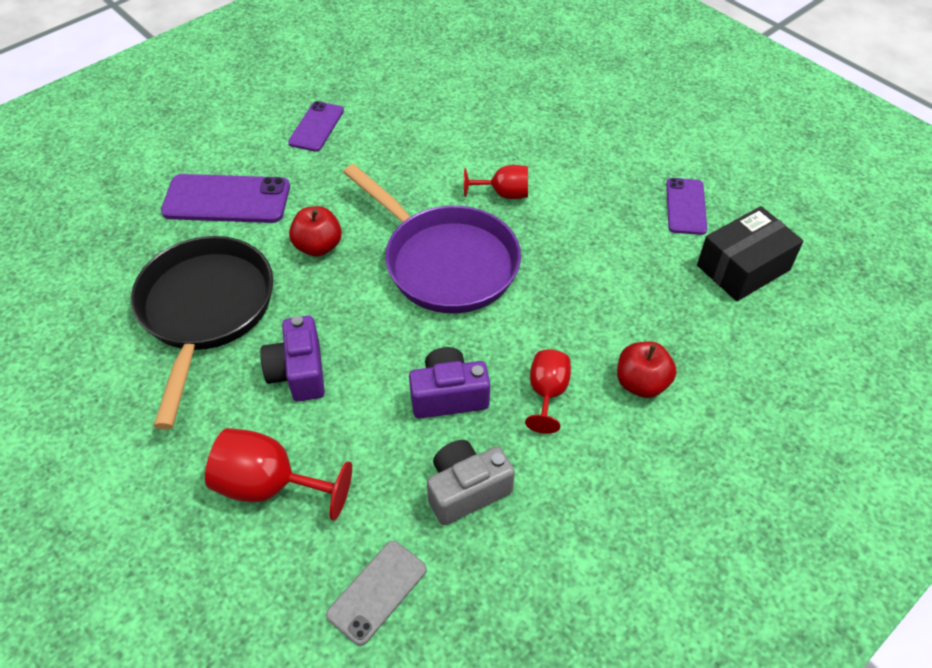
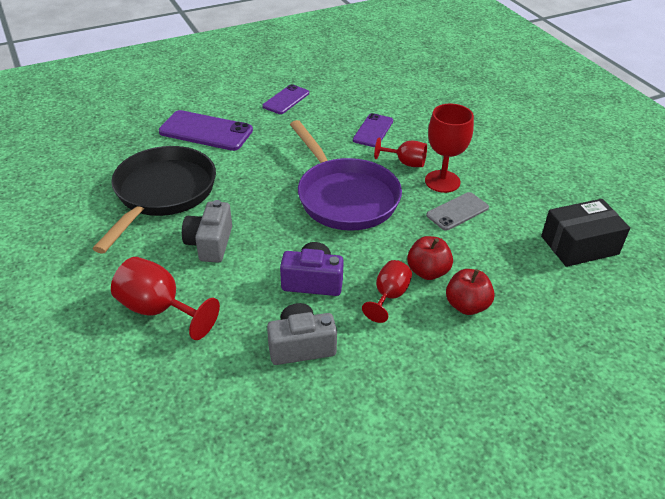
camera: 15 degrees right, 10 degrees down
purple camera [260,316,325,402] -> grey camera [182,200,232,263]
red apple [289,206,342,257] -> red apple moved to [407,236,453,280]
grey phone [326,541,427,646] -> grey phone moved to [426,192,489,231]
purple phone [666,178,707,235] -> purple phone moved to [353,113,393,147]
none -> red goblet [425,104,474,193]

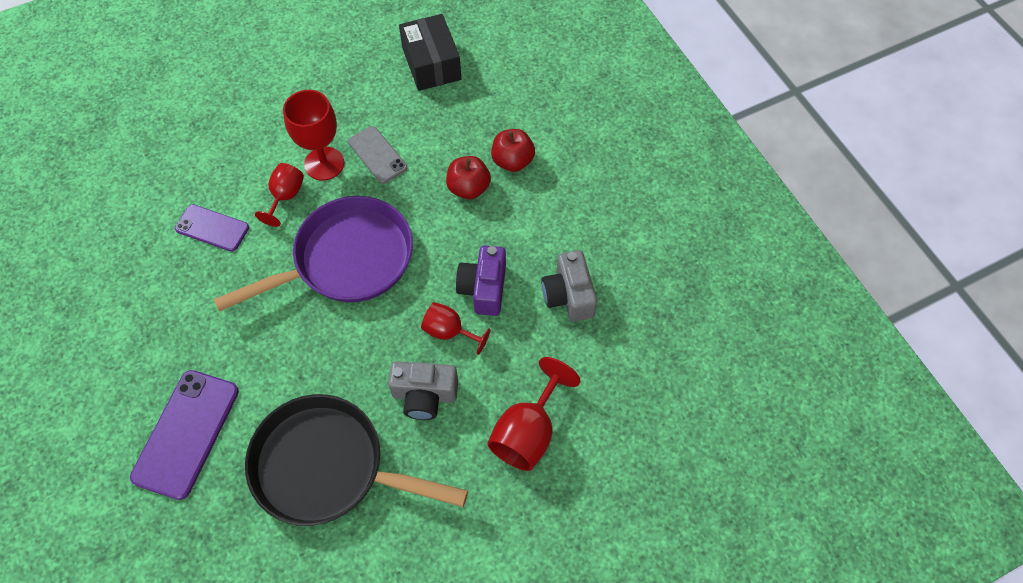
camera: 90 degrees left, 20 degrees up
purple phone [262,84,309,114] -> none
red goblet [362,260,412,323] -> red goblet moved to [421,302,491,355]

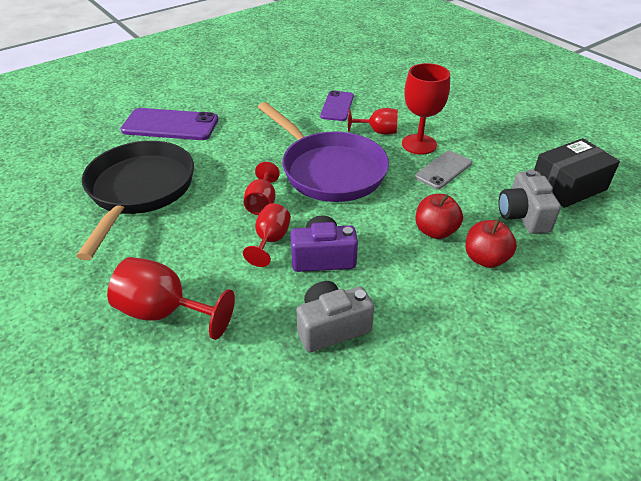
camera: 80 degrees right, 20 degrees down
grey camera [388,361,458,420] -> grey camera moved to [499,169,561,234]
none -> red goblet [244,162,280,215]

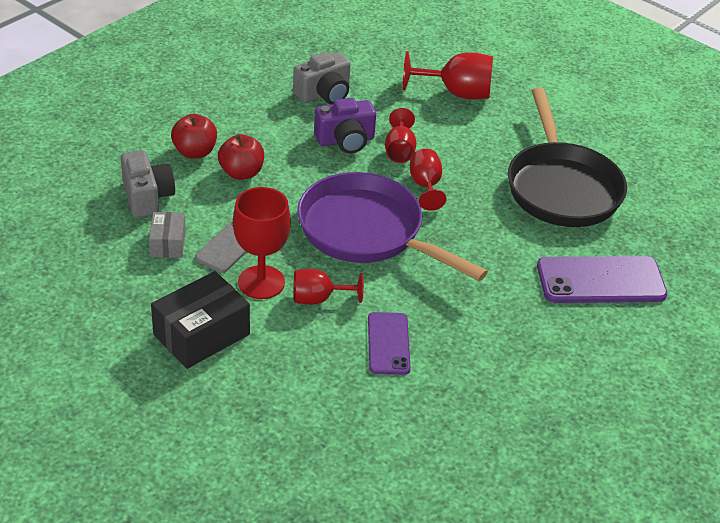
camera: 165 degrees right, 0 degrees up
black box [534,138,620,208] -> black box moved to [151,271,250,369]
none -> grey box [149,212,186,258]

